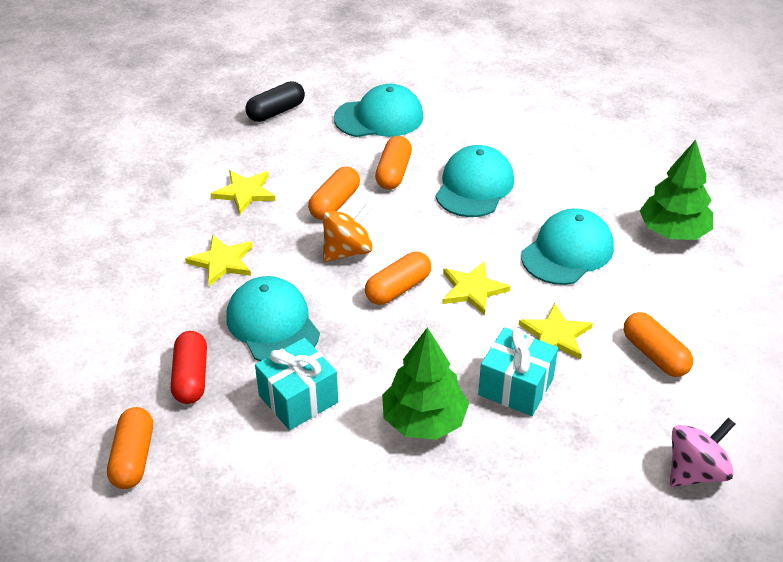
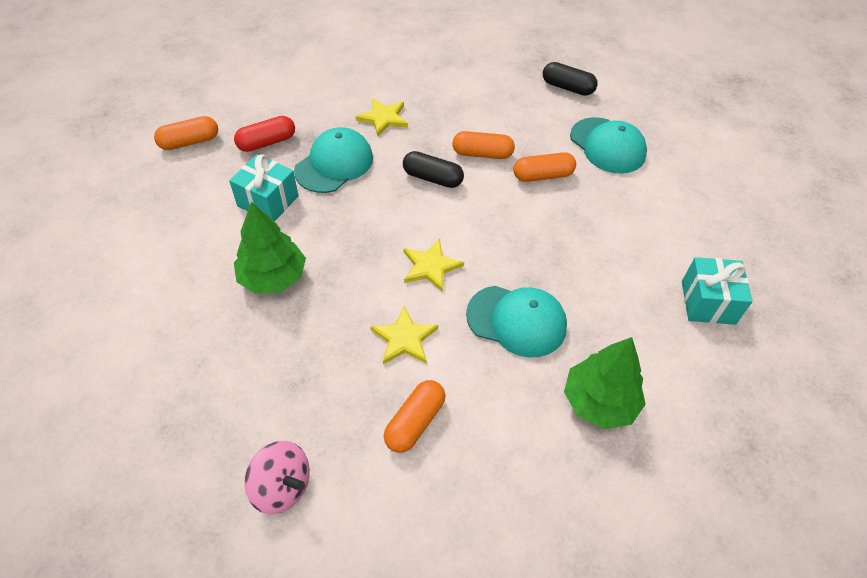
camera: 65 degrees right, 10 degrees up
yellow star [211,170,276,214] -> none
orange spinning top [323,202,373,262] -> black capsule [403,151,464,188]
orange capsule [365,251,431,305] -> none
turquoise cap [435,145,514,217] -> none
turquoise gift [478,327,558,416] -> turquoise gift moved to [682,257,753,325]

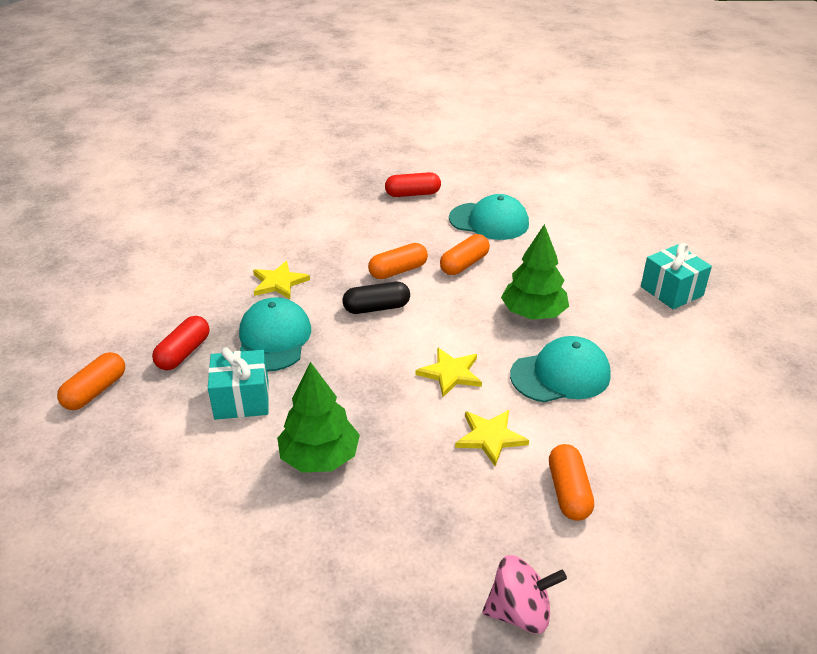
camera: 35 degrees left, 15 degrees down
black capsule [543,62,598,96] -> red capsule [385,172,441,197]
green tree [564,337,646,429] -> green tree moved to [501,224,569,319]

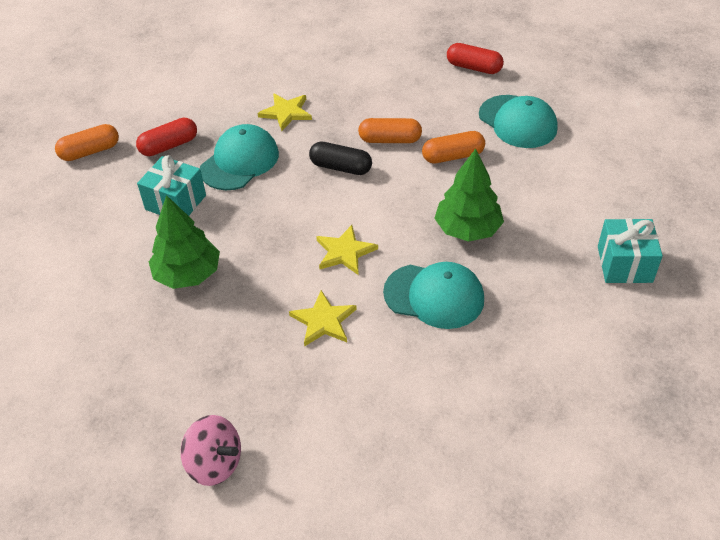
camera: 35 degrees right, 10 degrees up
orange capsule [549,444,594,521] -> none

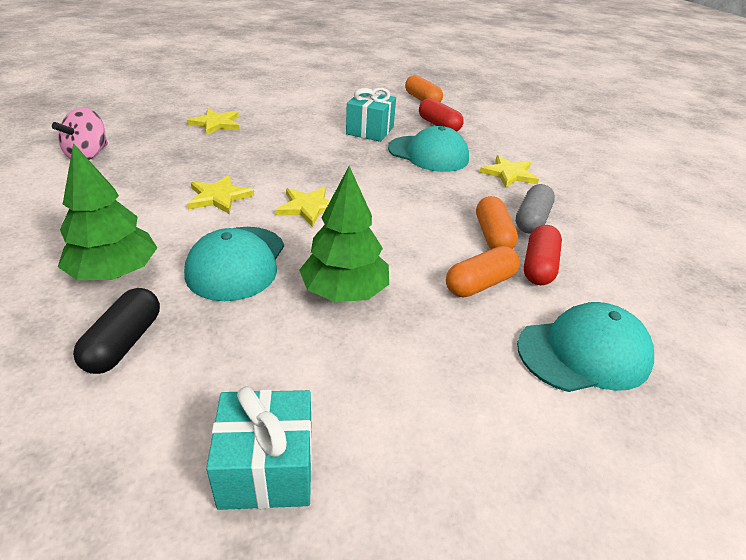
camera: 80 degrees right, 10 degrees down
green tree [149,195,220,289] -> green tree moved to [58,143,157,280]
black capsule [309,142,372,175] -> black capsule moved to [73,288,160,374]
orange capsule [422,131,485,164] -> orange capsule turned 75 degrees clockwise [446,246,520,298]
red capsule [447,43,504,74] -> red capsule moved to [524,225,562,285]
turquoise cap [479,95,558,148] -> turquoise cap turned 150 degrees counterclockwise [517,302,654,392]
none -> yellow star [187,109,239,135]
none -> grey capsule [516,184,555,234]

